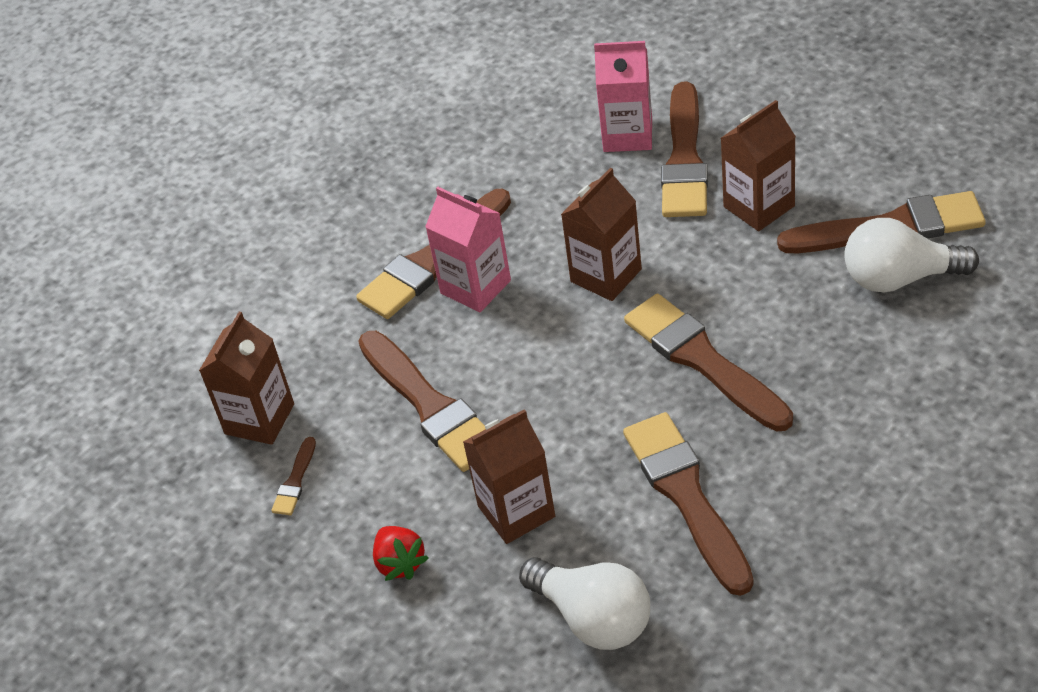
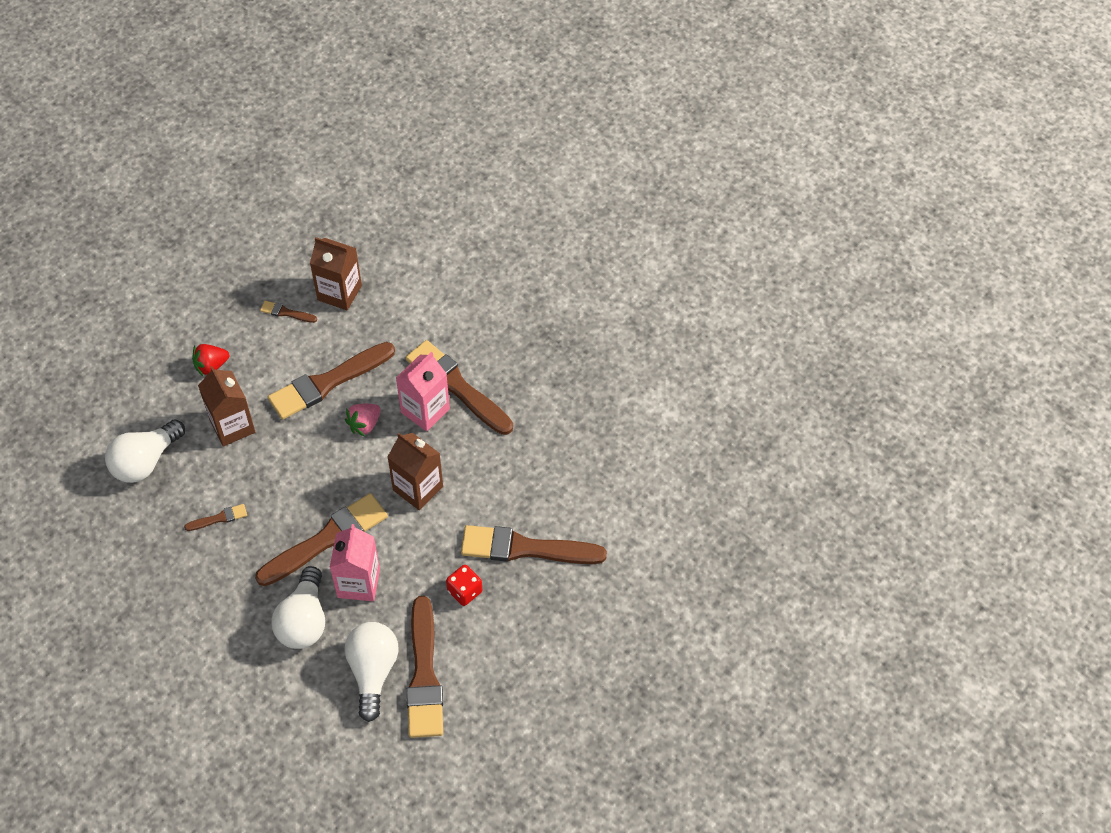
camera: 85 degrees right, 10 degrees up
pink carton [594,41,652,152] -> pink carton moved to [330,524,380,601]
brown brush [623,412,754,596] -> brown brush [184,504,247,531], size x0.44
brown carton [721,100,796,231] -> red dice [446,565,482,606]
none -> white light bulb [271,566,325,649]
none -> pink strawberry [345,404,381,437]

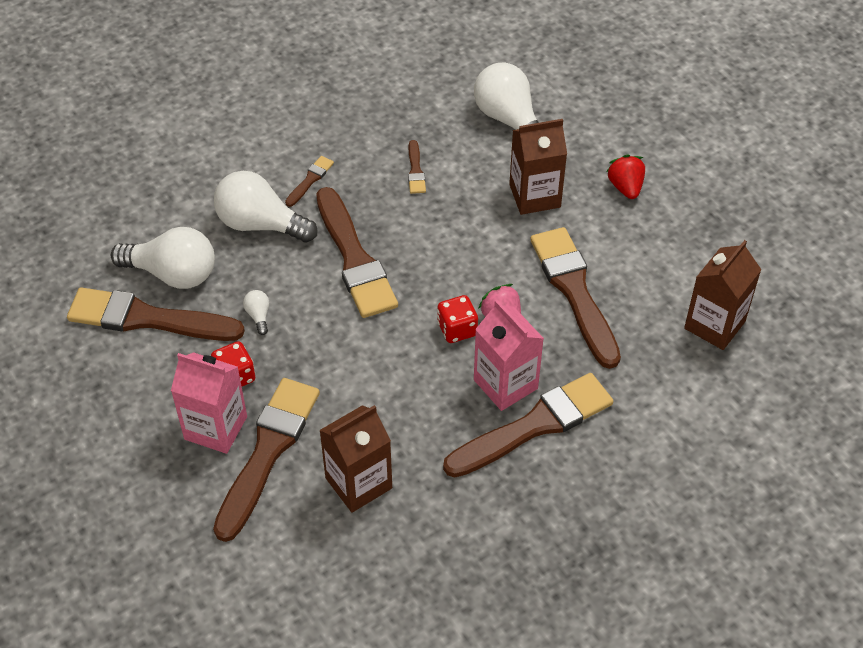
camera: 105 degrees right, 5 degrees down
brown brush [260,301,317,323] -> brown brush moved to [285,156,334,207]
pink carton [330,524,380,601] -> pink carton moved to [171,352,247,454]
brown carton [388,433,443,510] -> brown carton moved to [319,405,392,513]
none -> white light bulb [243,290,269,335]
none -> red dice [437,295,478,343]

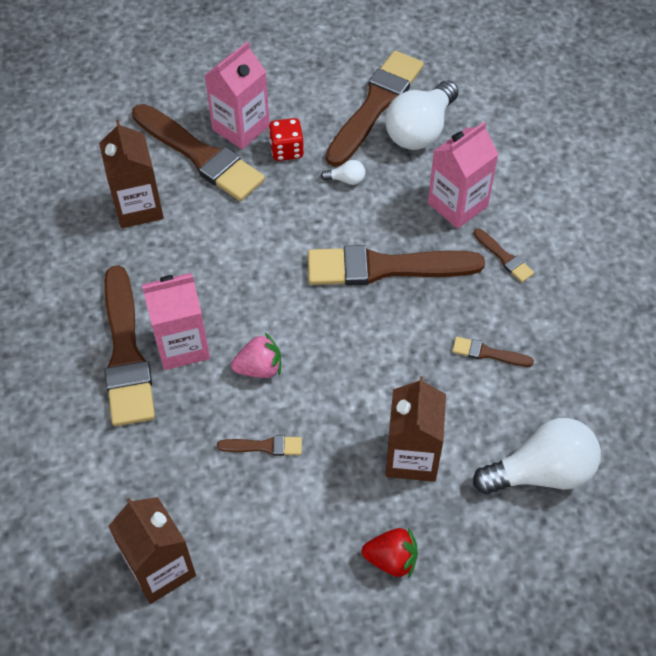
camera: 110 degrees right, 5 degrees up
white light bulb [214,171,317,243] -> pink carton [428,121,498,229]
red dice [437,295,478,343] -> none
brown brush [530,227,621,369] -> brown brush [217,436,302,456], size x0.44

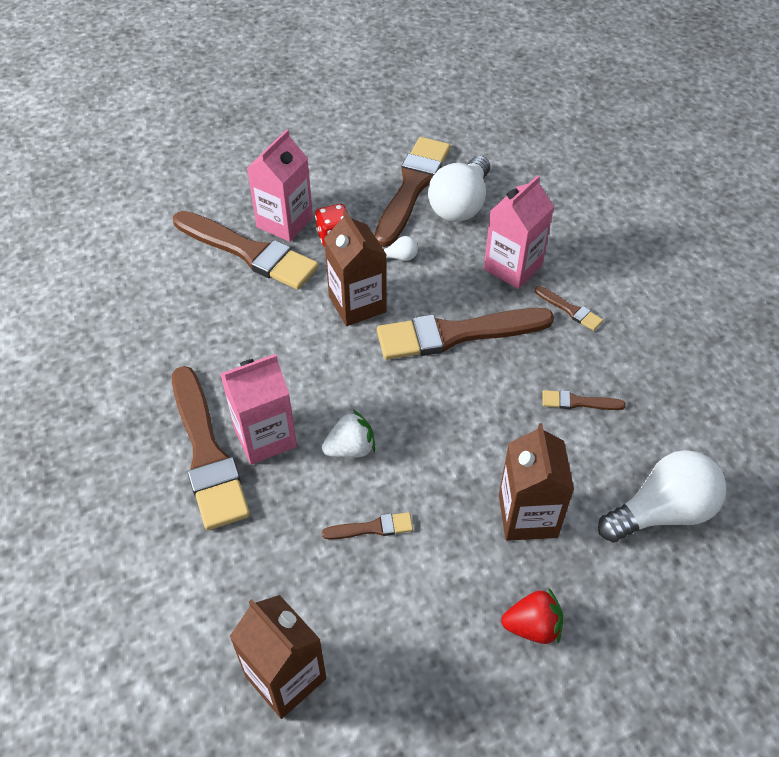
camera: 10 degrees left, 5 degrees down
brown carton [99,120,164,228] -> brown carton moved to [324,210,387,326]
pink strawberry [231,333,281,378] -> white strawberry [322,410,375,458]

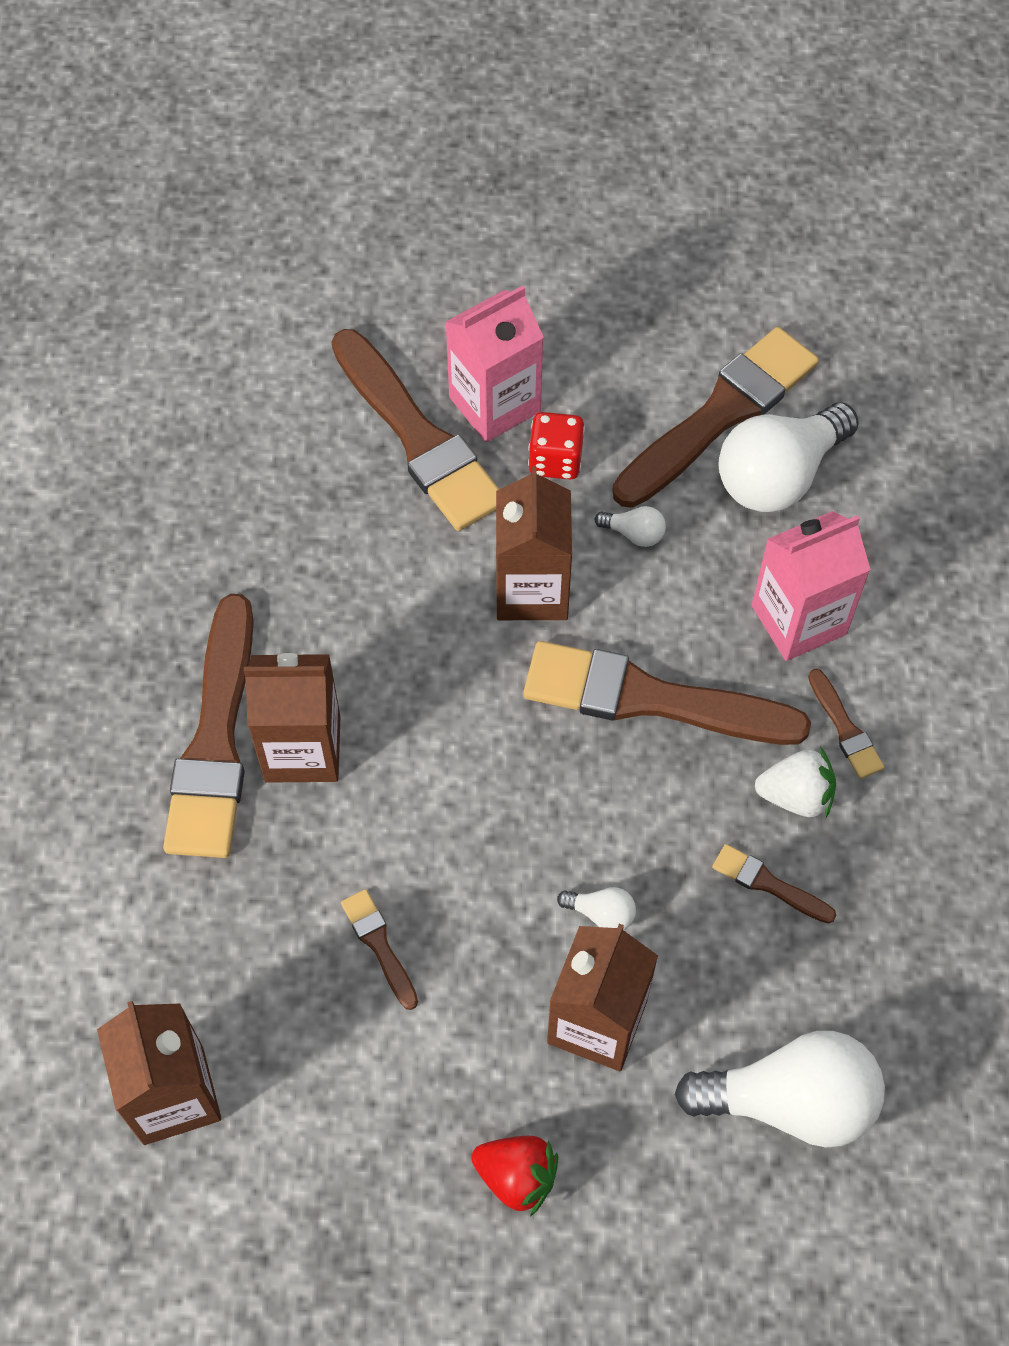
camera: 25 degrees right, 10 degrees up
pink carton [220,354,297,465] -> brown carton [244,653,341,783]
white strawberry [322,410,375,458] -> white strawberry moved to [755,747,836,818]
brown brush [322,512,413,540] -> brown brush turned 135 degrees counterclockwise [341,889,418,1010]
none -> white light bulb [557,887,636,930]

